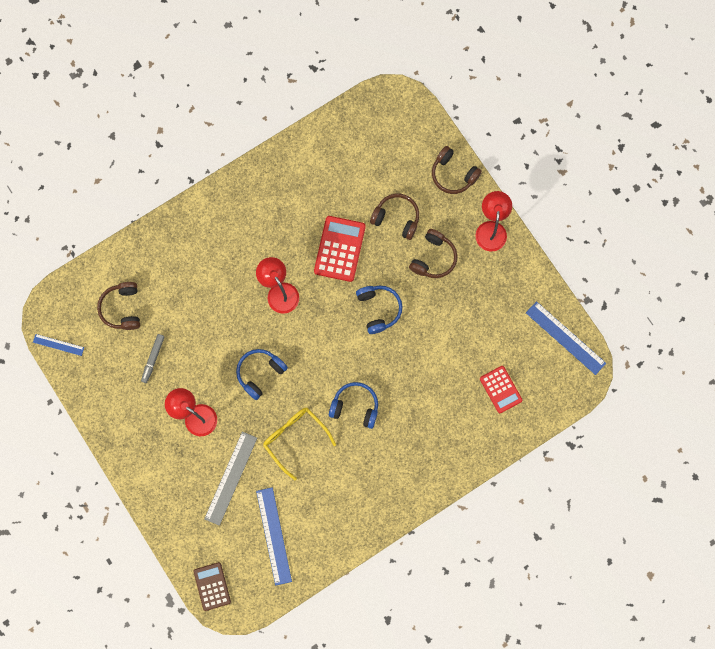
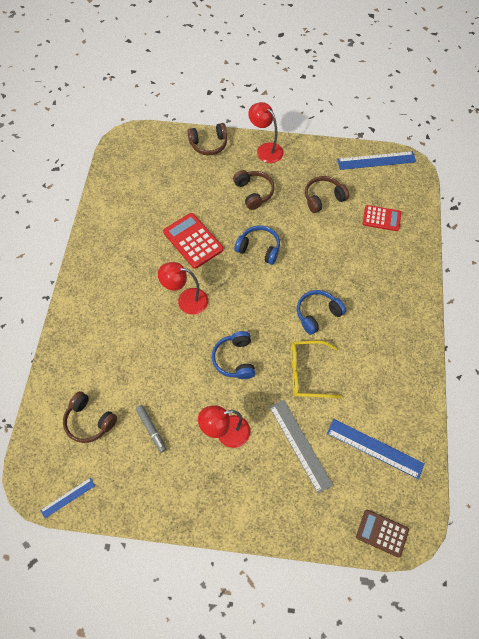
camera: 50 degrees left, 15 degrees down
brown headphones [370,194,419,240] -> brown headphones moved to [305,176,349,213]

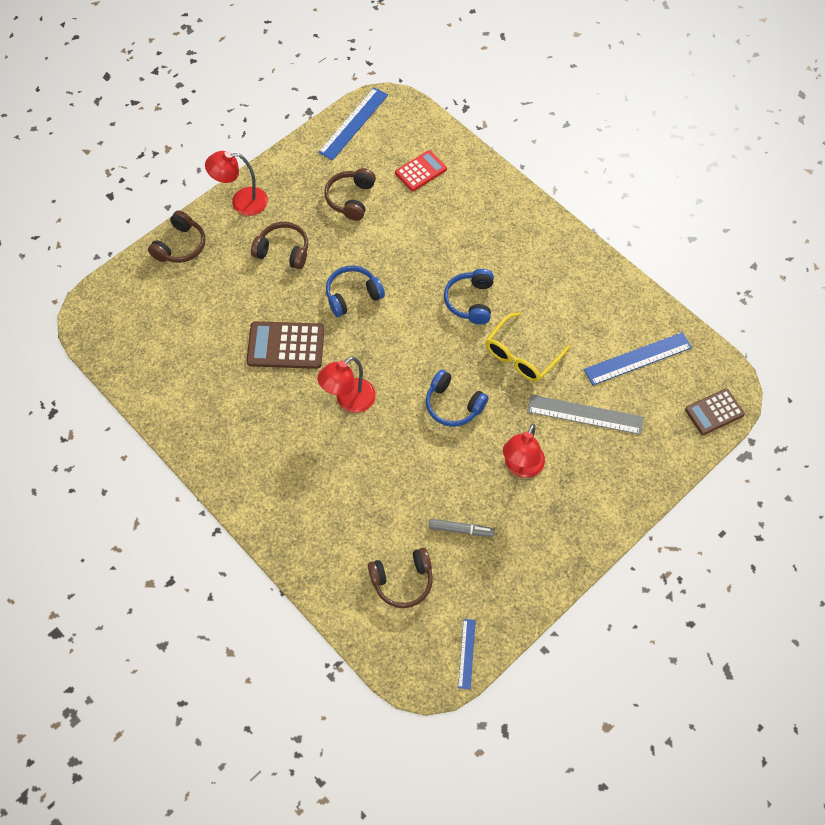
camera: 50 degrees left, 0 degrees up
red calculator [163,213,224,269] -> brown calculator [246,321,325,369]

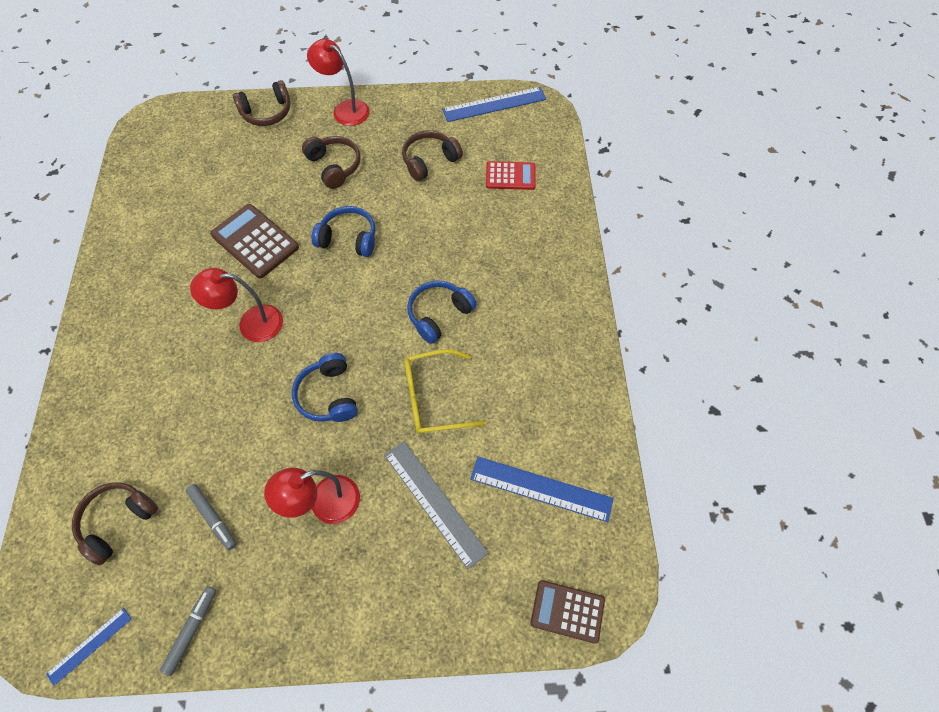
camera: 40 degrees right, 0 degrees up
brown headphones [368,548,433,608] -> brown headphones turned 105 degrees clockwise [72,482,158,565]
none -> grey marker [160,586,216,676]

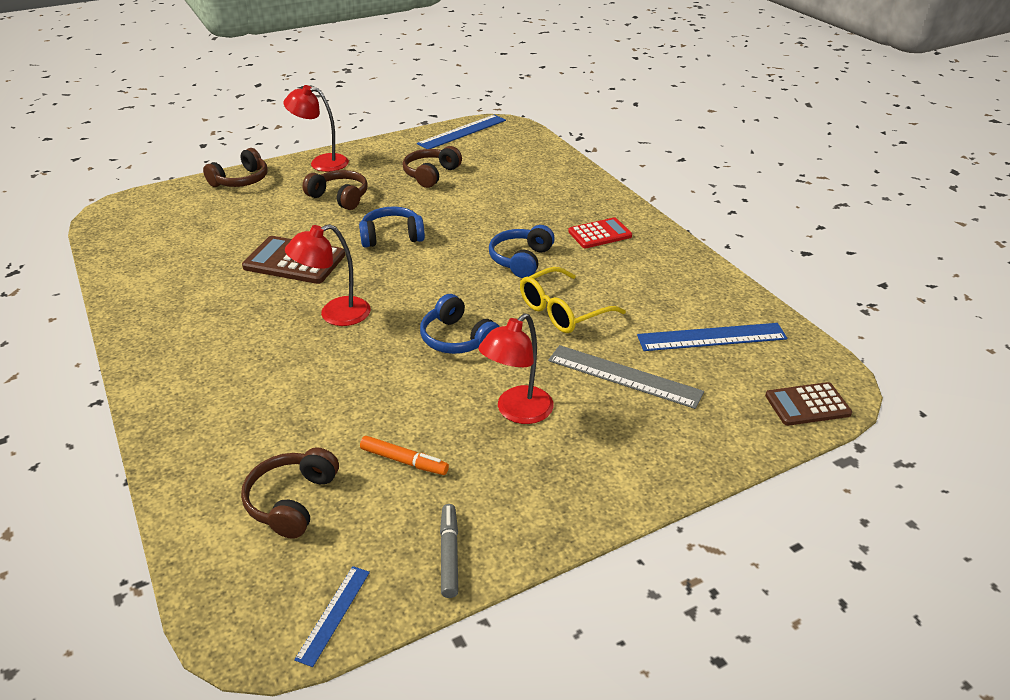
camera: 25 degrees left, 25 degrees down
grey marker [186,484,237,550] -> orange marker [360,436,449,475]
red calculator [486,161,536,190] -> red calculator moved to [568,217,632,248]

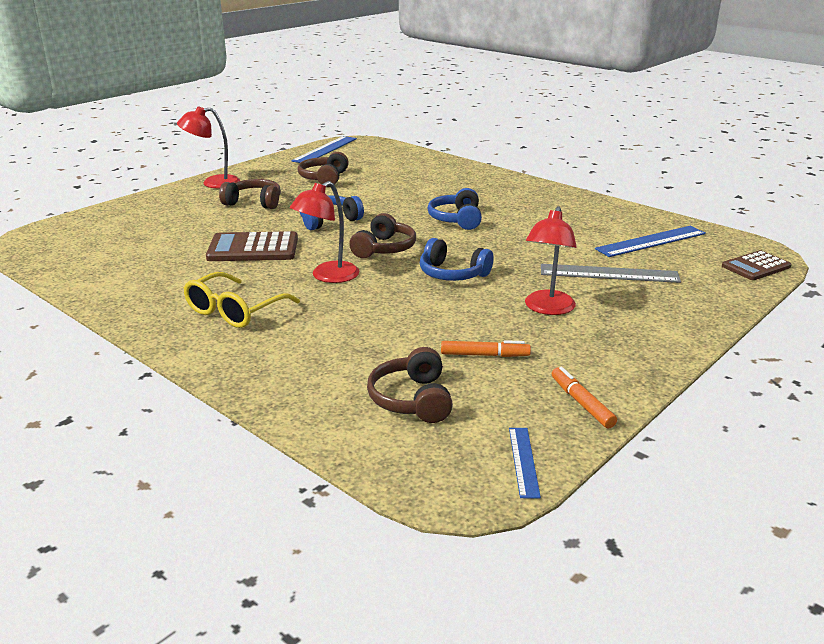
camera: 20 degrees left, 10 degrees down
brown headphones [203,148,268,187] -> brown headphones moved to [349,213,416,258]
grey marker [440,504,458,598] -> orange marker [552,367,617,428]
yellow glasses [520,267,626,333] -> yellow glasses moved to [183,272,300,328]
red calculator [568,217,632,248] -> none

